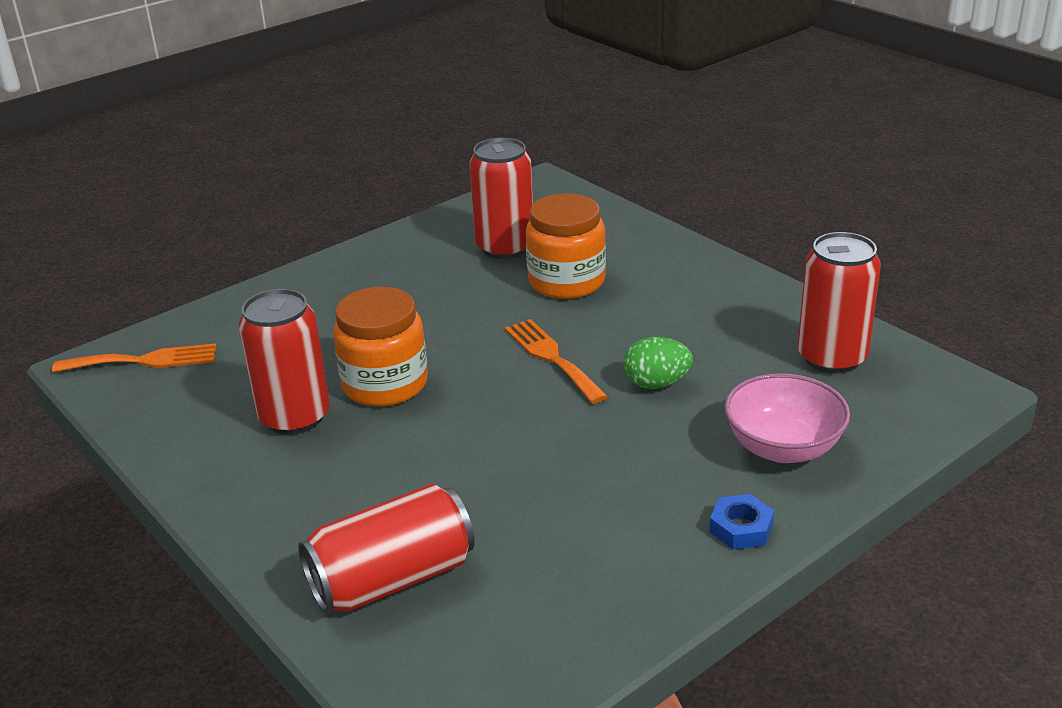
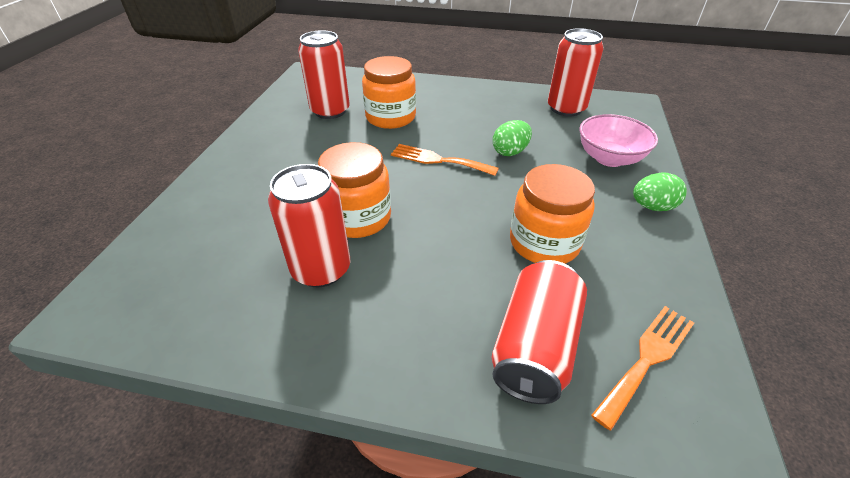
camera: 40 degrees left, 10 degrees up
orange fork [52,343,217,373] -> orange fork moved to [591,306,694,430]
blue nut [709,494,774,549] -> green egg [633,173,687,211]
none -> orange jar [510,164,595,264]

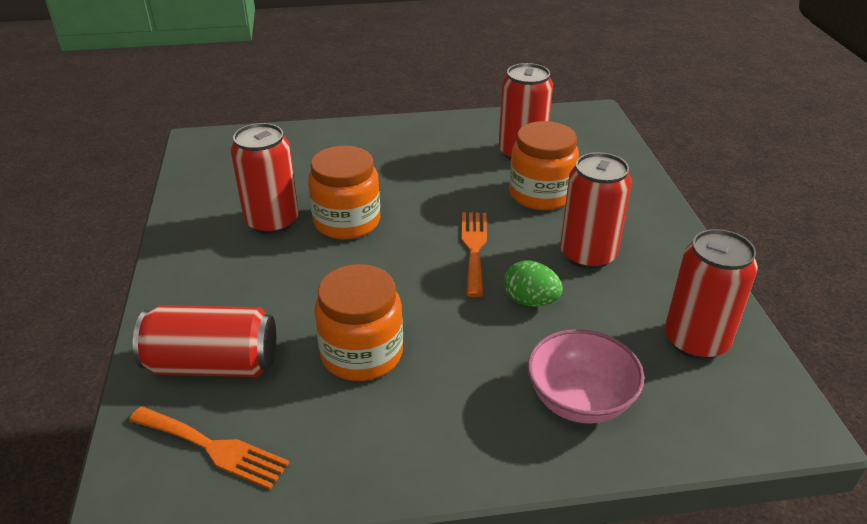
camera: 70 degrees right, 5 degrees down
green egg [633,173,687,211] -> none
none -> red can [560,152,632,269]

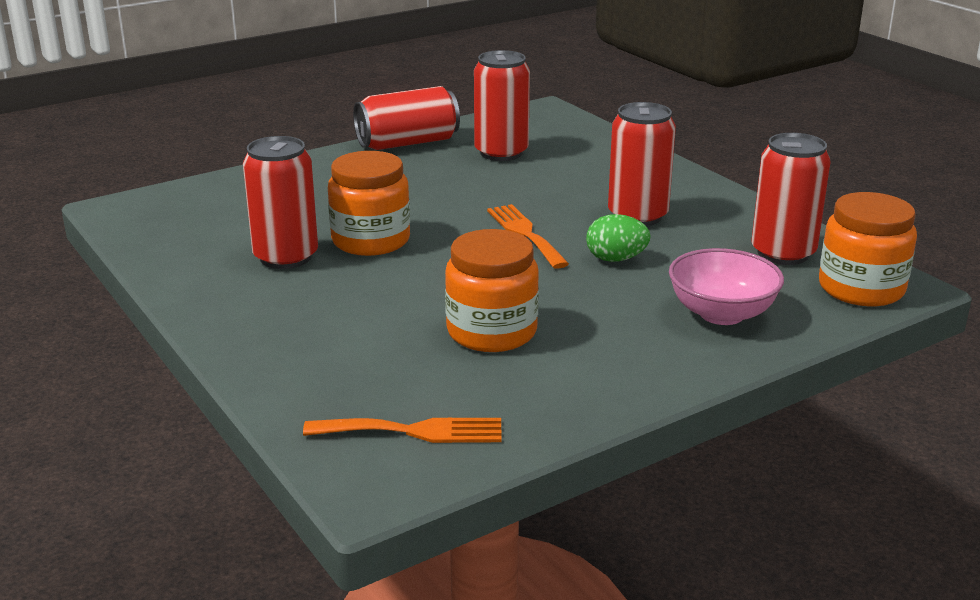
camera: 25 degrees left, 10 degrees down
red can [133,305,276,377] -> red can moved to [353,86,460,150]
orange jar [509,121,579,210] -> orange jar moved to [819,192,917,306]

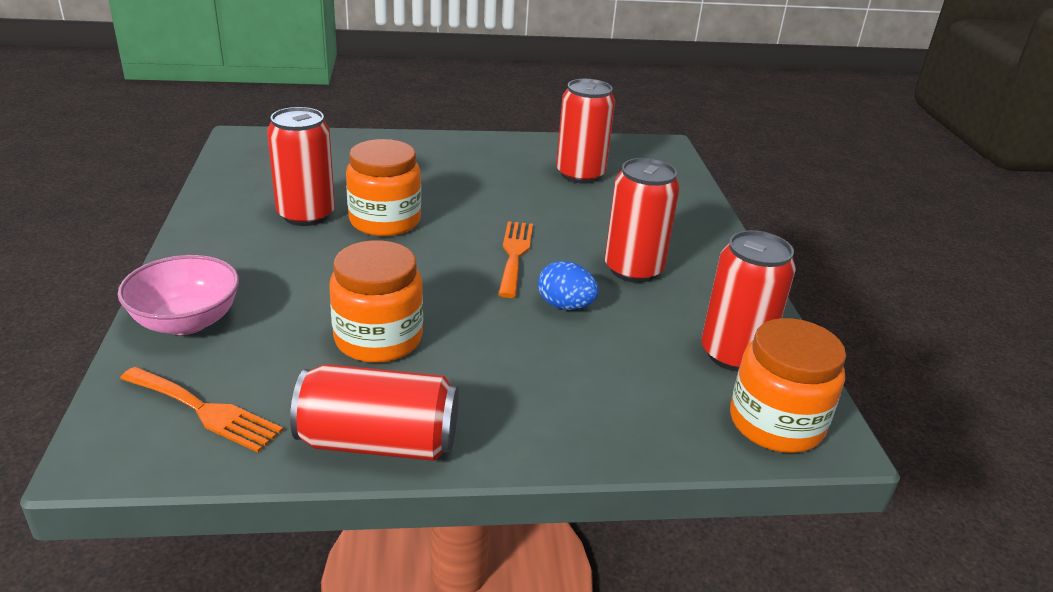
camera: 25 degrees right, 5 degrees up
red can [353,86,460,150] -> red can moved to [290,364,459,461]
green egg [586,214,651,262] -> blue egg [538,261,599,310]
pink bowl [669,248,784,325] -> pink bowl moved to [118,255,239,335]

